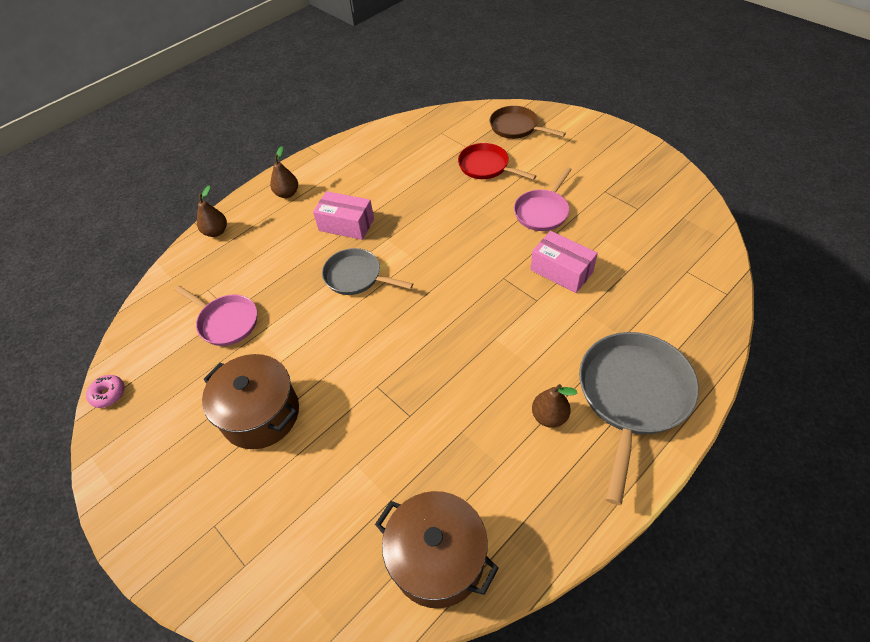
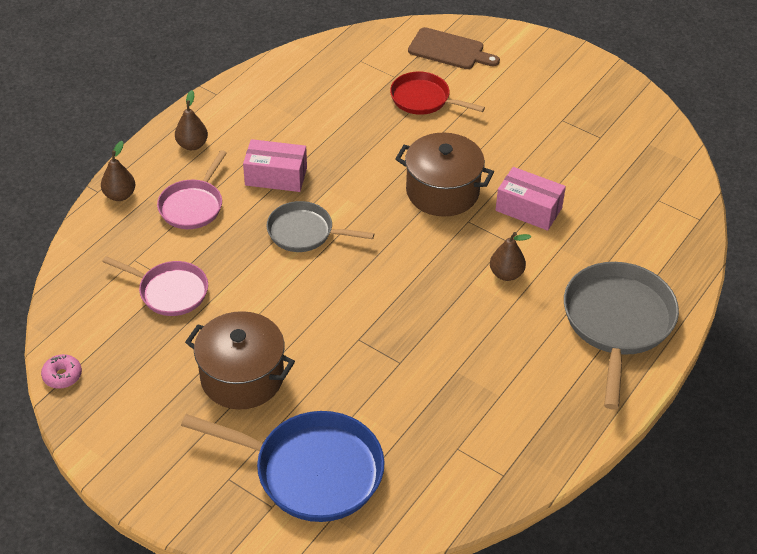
camera: 15 degrees left, 5 degrees down
brown pot [375,491,499,608] -> brown pot moved to [395,132,494,217]
brown pan [490,106,566,139] -> brown cutting board [408,27,500,69]
pink pan [514,167,572,231] -> pink pan moved to [157,150,227,229]
brown pear [532,384,577,428] -> brown pear moved to [490,232,531,281]
none -> blue pan [181,411,385,522]

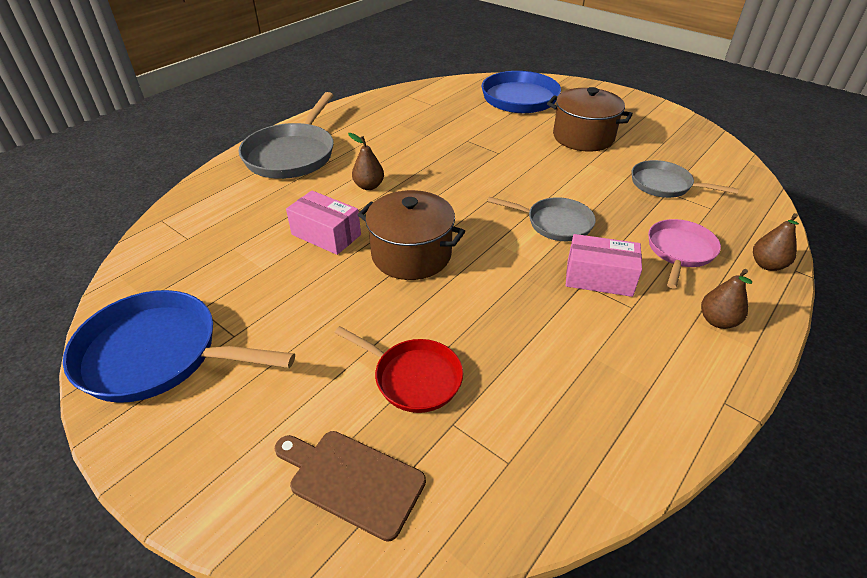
camera: 175 degrees left, 5 degrees down
pink donut [41,354,82,389] -> none
pink pan [102,256,208,316] -> grey pan [632,160,739,198]
none -> blue pan [63,290,295,403]

